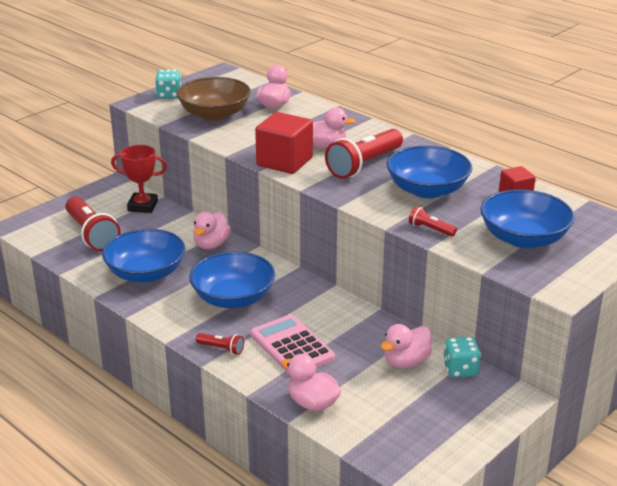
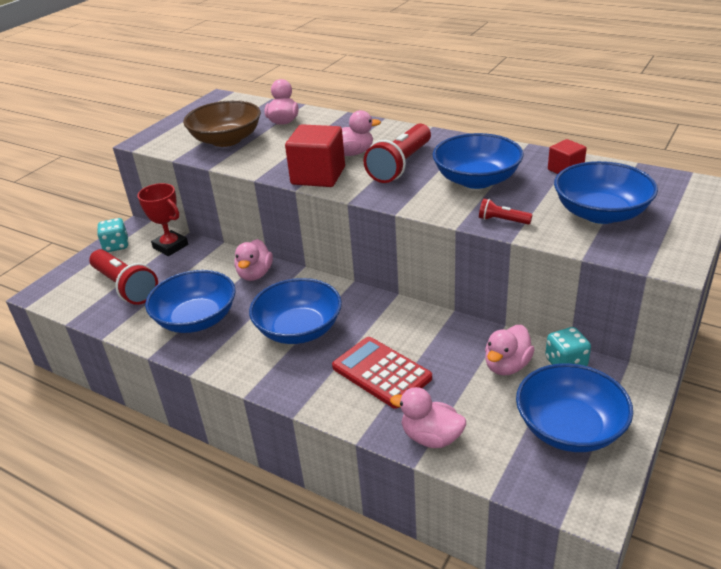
camera: 10 degrees left, 5 degrees up
red trophy [111,145,167,213] -> red trophy turned 45 degrees clockwise [137,183,188,256]
turquoise dice [155,70,181,99] -> turquoise dice moved to [97,218,129,252]
red flashlight [196,333,244,355] -> none
pink calculator [250,314,335,374] -> red calculator [332,337,432,409]
none -> blue bowl [516,363,633,452]

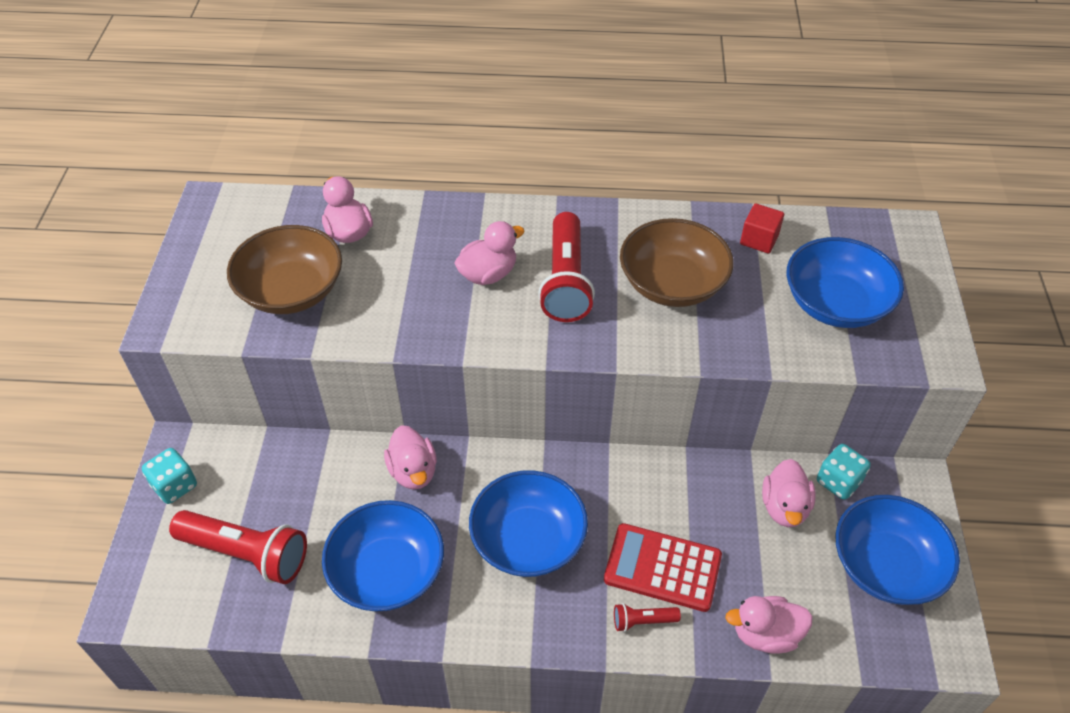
camera: 30 degrees left, 15 degrees up
red trophy [137,183,188,256] -> none
red cube [285,124,345,187] -> none
blue bowl [432,133,523,189] -> brown bowl [620,218,734,307]
red flashlight [479,199,533,225] -> red flashlight moved to [614,603,681,632]

